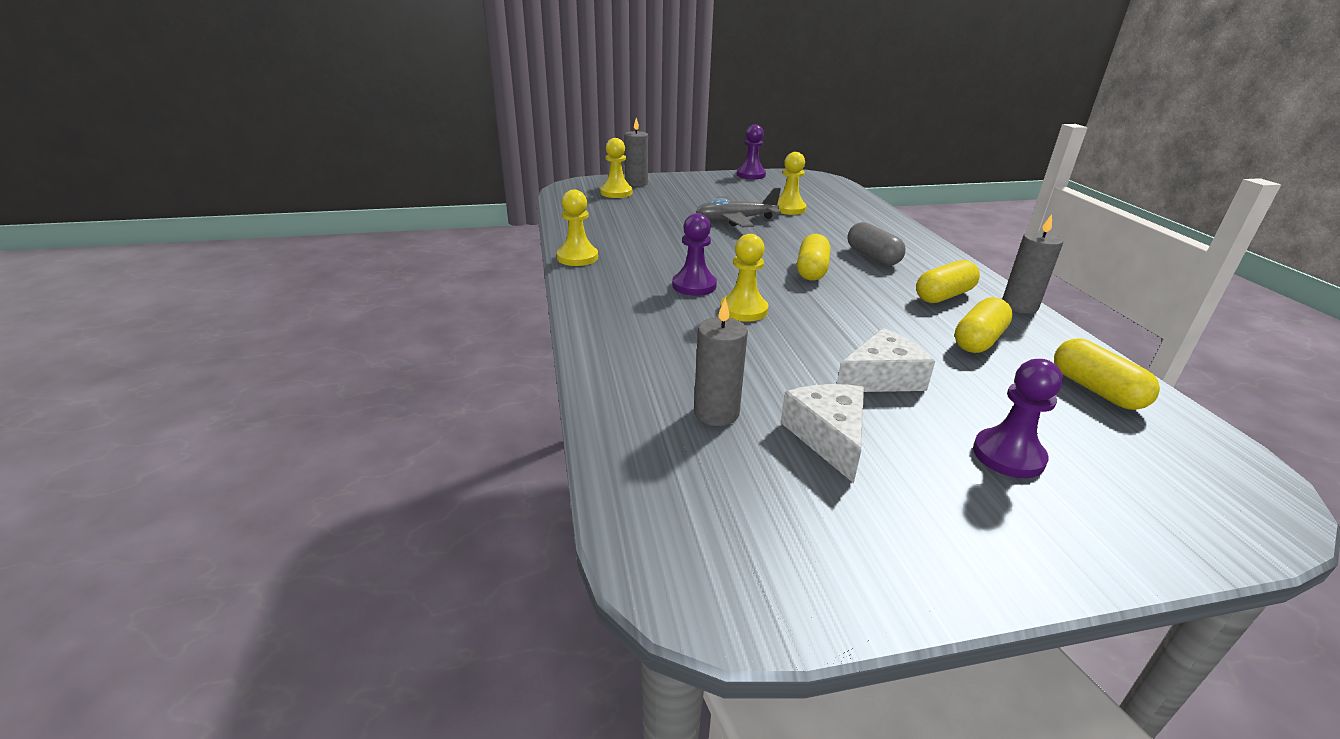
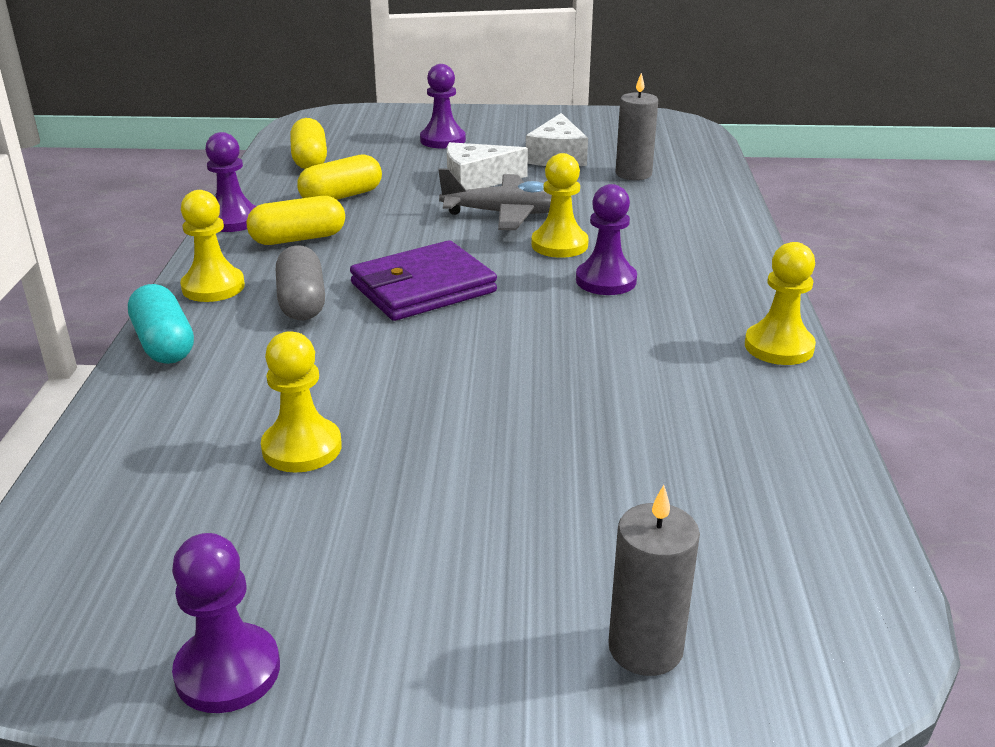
camera: 165 degrees left, 0 degrees up
yellow pawn [600,138,632,198] -> yellow pawn moved to [180,190,245,302]
grey plane [696,188,781,227] -> grey plane moved to [438,169,552,230]
yellow capsule [797,234,830,281] -> purple wallet [350,240,497,321]
grey candle [1002,214,1063,314] -> purple pawn [205,132,256,232]
none -> turquoise capsule [128,284,194,364]

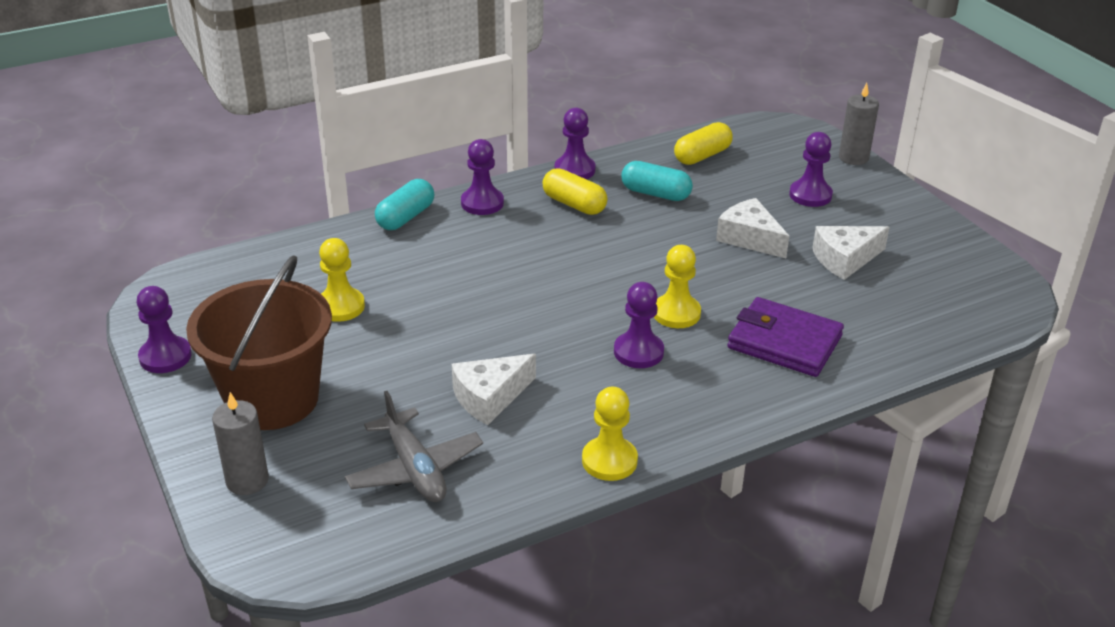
camera: 60 degrees right, 5 degrees up
yellow pawn [180,190,245,302] -> purple pawn [461,139,504,215]
grey capsule [276,245,325,320] -> none
yellow capsule [297,154,382,200] -> turquoise capsule [621,161,693,201]
purple wallet [350,240,497,321] -> purple wallet moved to [727,297,844,377]
grey plane [438,169,552,230] -> grey plane moved to [345,391,483,502]
grey candle [616,73,658,180] -> grey candle moved to [839,83,879,165]
none -> brown bucket [186,256,332,430]
none -> white cheese [452,354,536,425]

